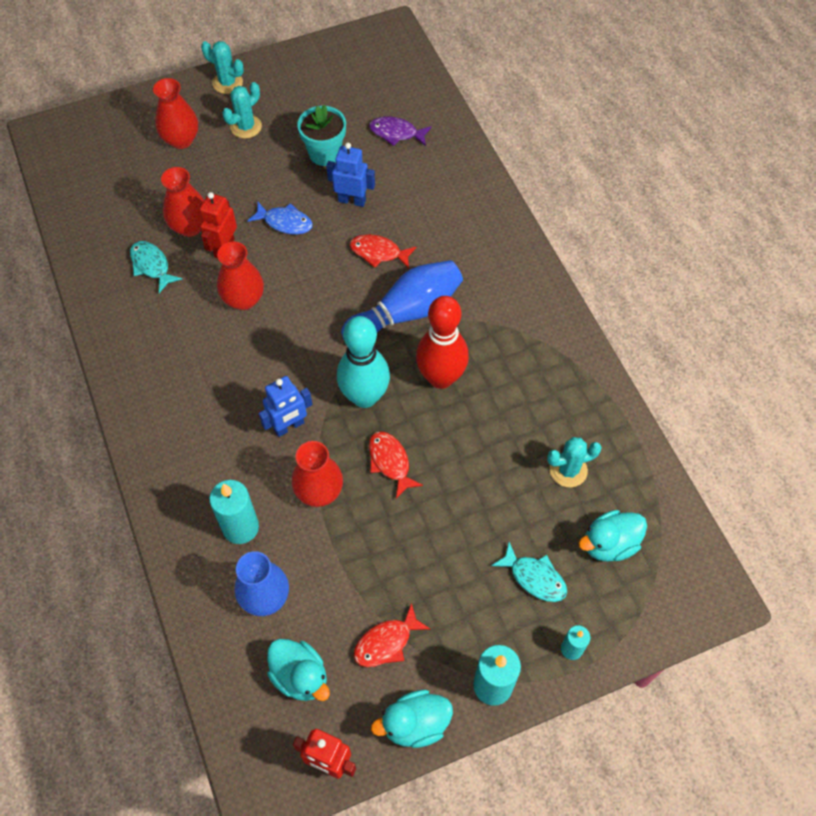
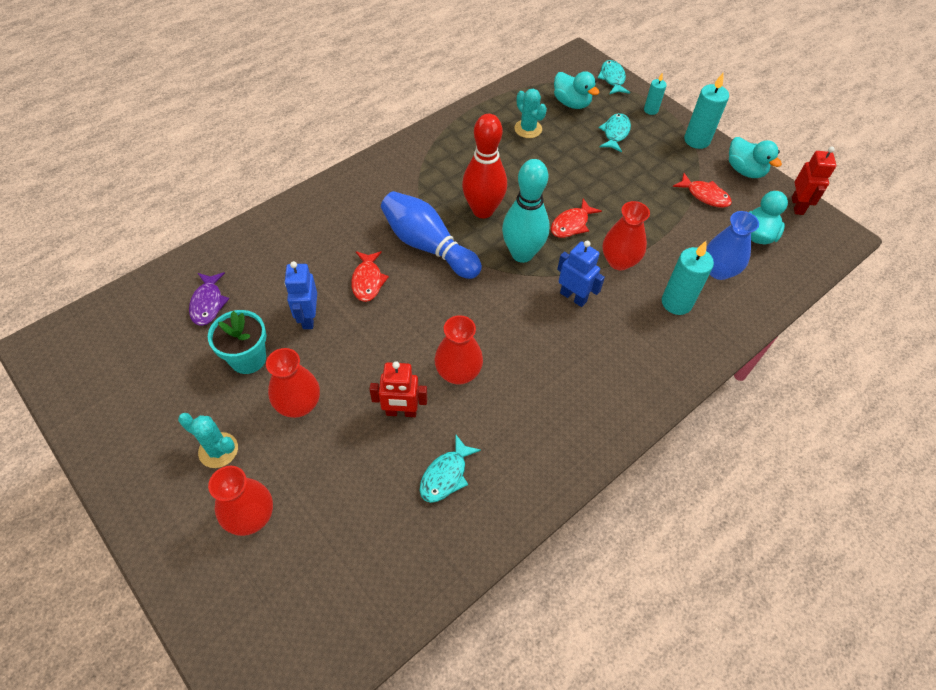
camera: 110 degrees left, 5 degrees down
red vase [161,167,204,237] -> red vase moved to [266,348,320,418]
turquoise cactus [201,41,244,94] -> none
blue fish [247,202,313,235] -> none
none -> turquoise fish [598,60,630,94]

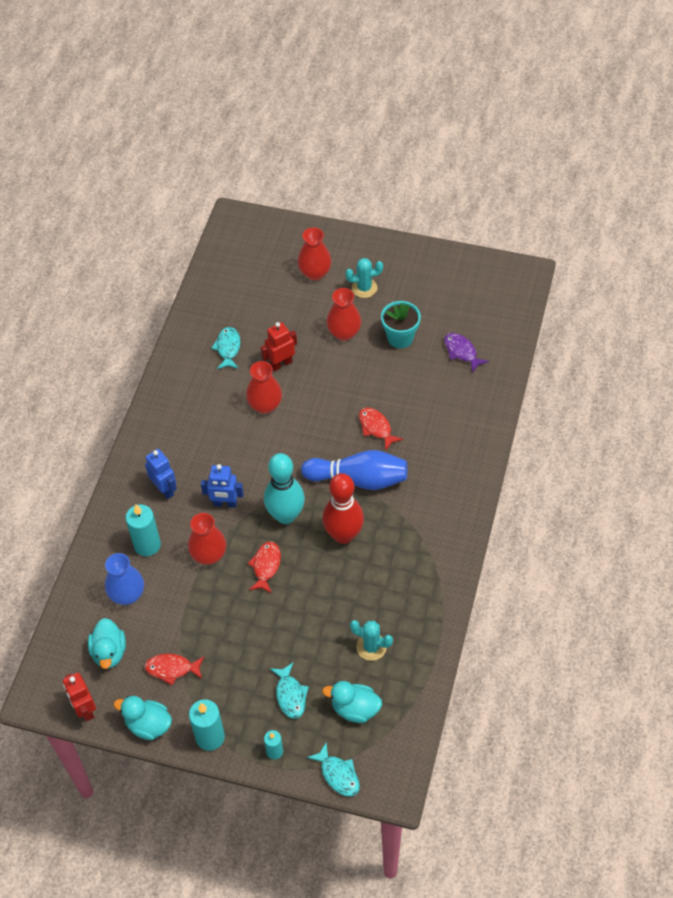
camera: 150 degrees right, 0 degrees up
blue robot [284,261,317,329] -> blue robot moved to [145,449,177,499]

